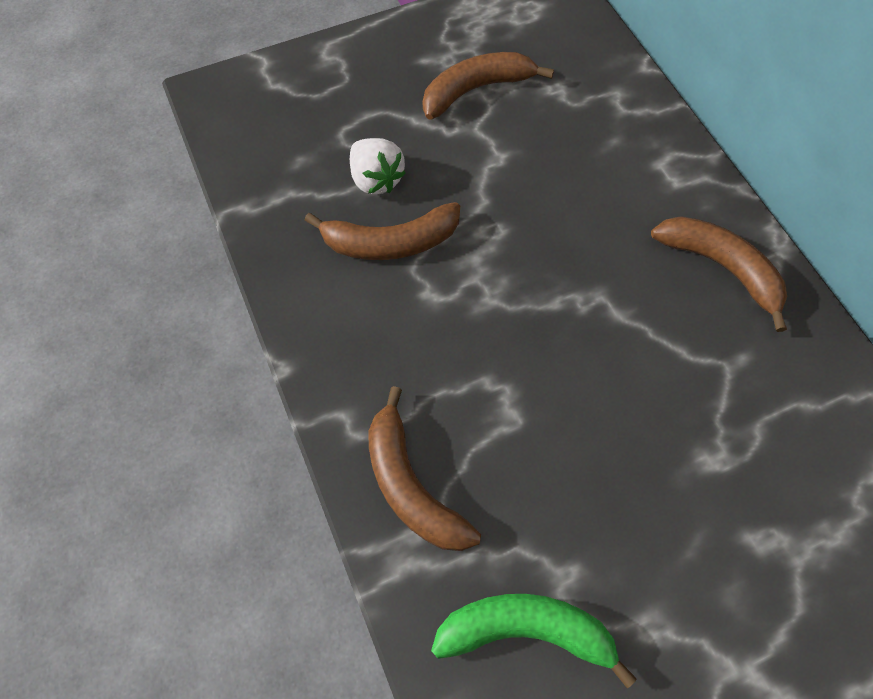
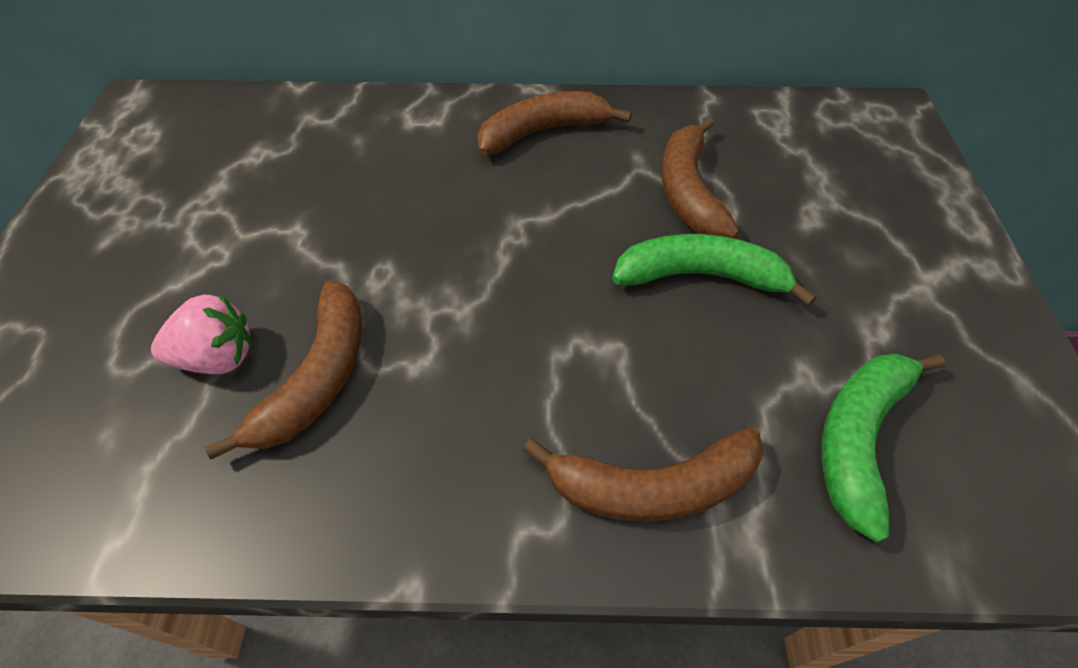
camera: 65 degrees left, 10 degrees down
white strawberry [350,138,406,195] -> pink strawberry [151,295,252,374]
brown banana [423,52,554,119] -> brown banana moved to [661,117,739,238]
none -> green banana [612,234,816,306]

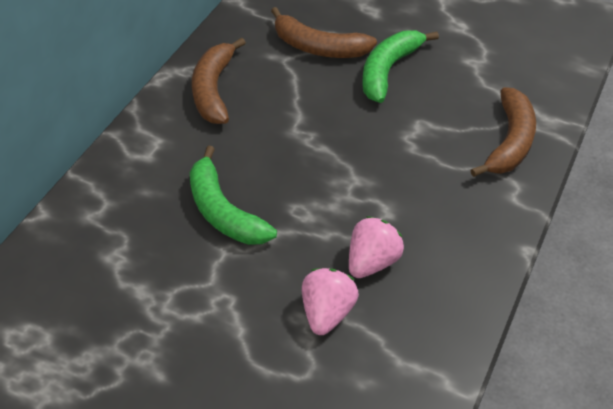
camera: 65 degrees left, 5 degrees down
brown banana [205,281,362,459] -> pink strawberry [349,216,404,278]
green banana [821,354,945,542] -> green banana moved to [190,146,277,245]

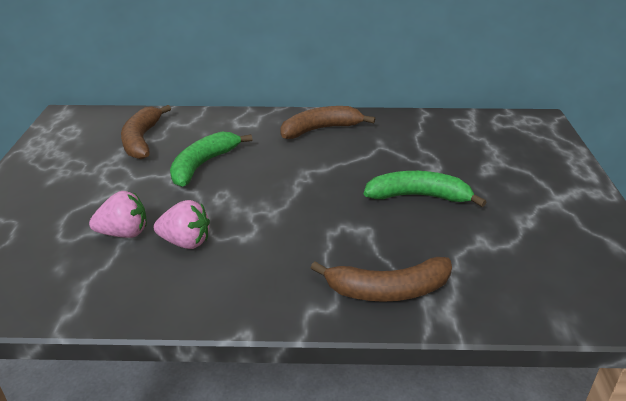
camera: 65 degrees right, 15 degrees down
brown banana [271,7,377,58] -> brown banana moved to [121,105,171,159]

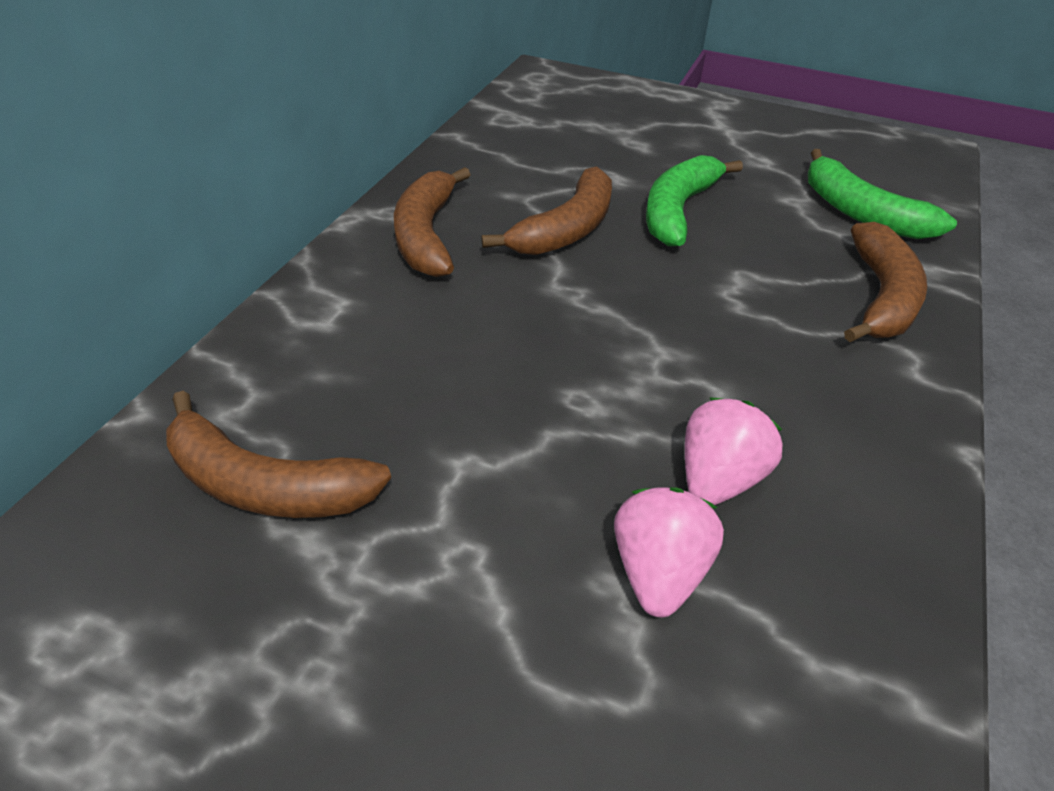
camera: 70 degrees left, 10 degrees up
green banana [170,132,252,187] -> green banana moved to [808,149,957,239]
none -> brown banana [482,166,612,255]

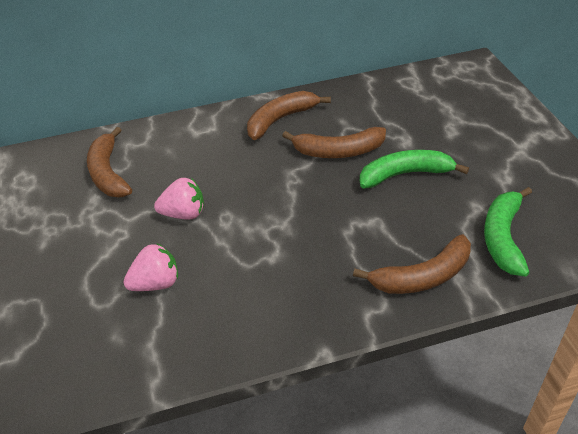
camera: 55 degrees right, 0 degrees up
pink strawberry [685,397,782,505] -> pink strawberry moved to [154,178,204,220]

